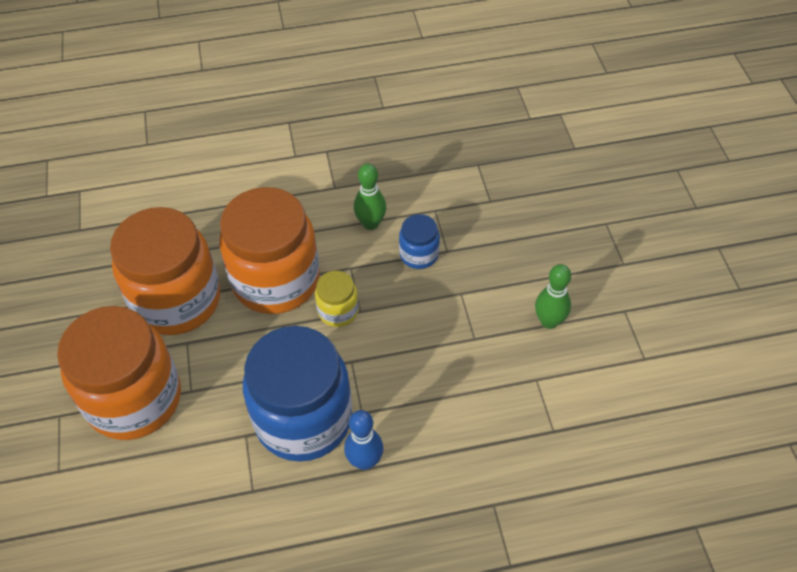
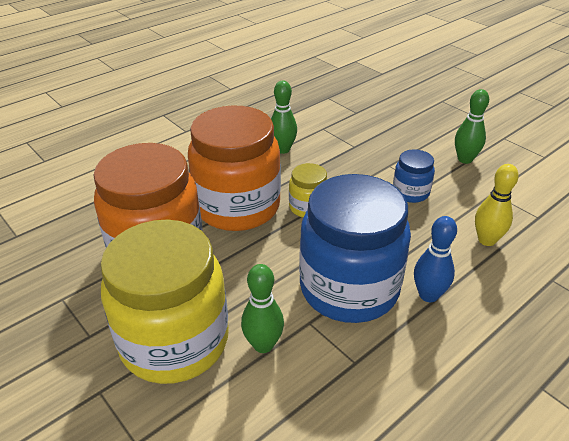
camera: 30 degrees left, 15 degrees down
orange jar [57,306,181,440] -> yellow jar [100,220,229,384]
blue jar [399,214,440,269] -> blue jar moved to [393,149,435,203]
none -> green bowling pin [241,264,284,353]
none -> yellow bowling pin [475,164,519,246]

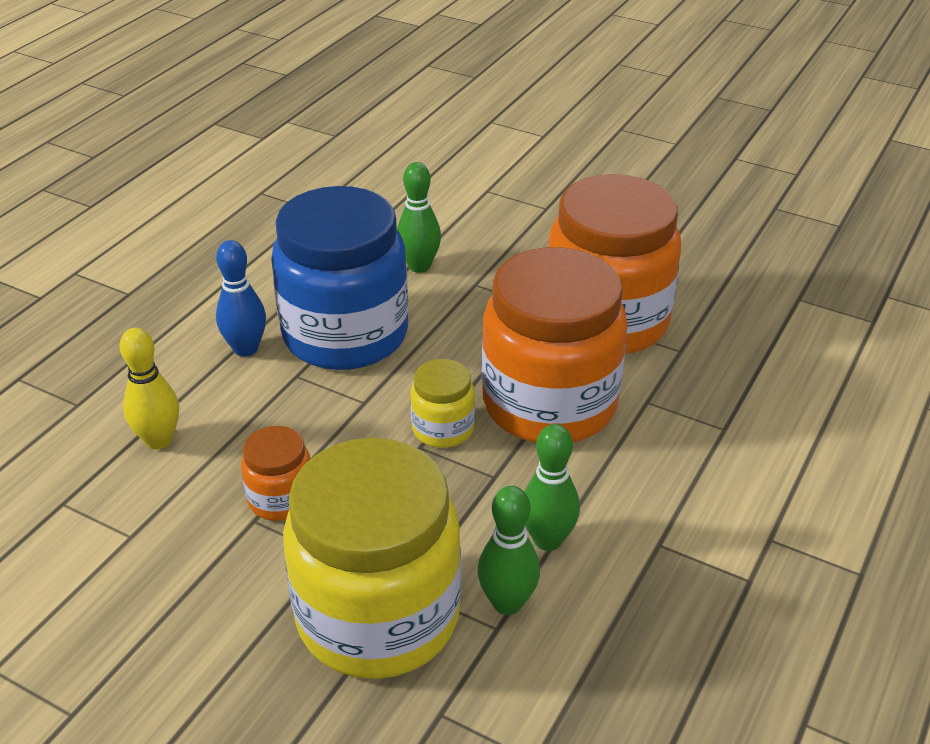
camera: 160 degrees right, 0 degrees up
yellow jar [100,220,229,384] -> yellow jar moved to [283,438,461,679]
blue jar [393,149,435,203] -> orange jar [241,426,310,521]
green bowling pin [455,89,489,164] -> green bowling pin moved to [478,486,540,615]

